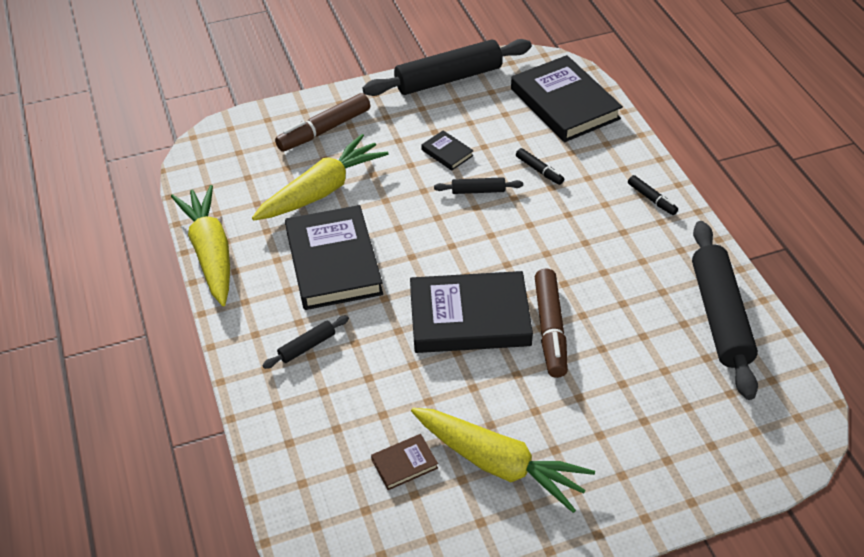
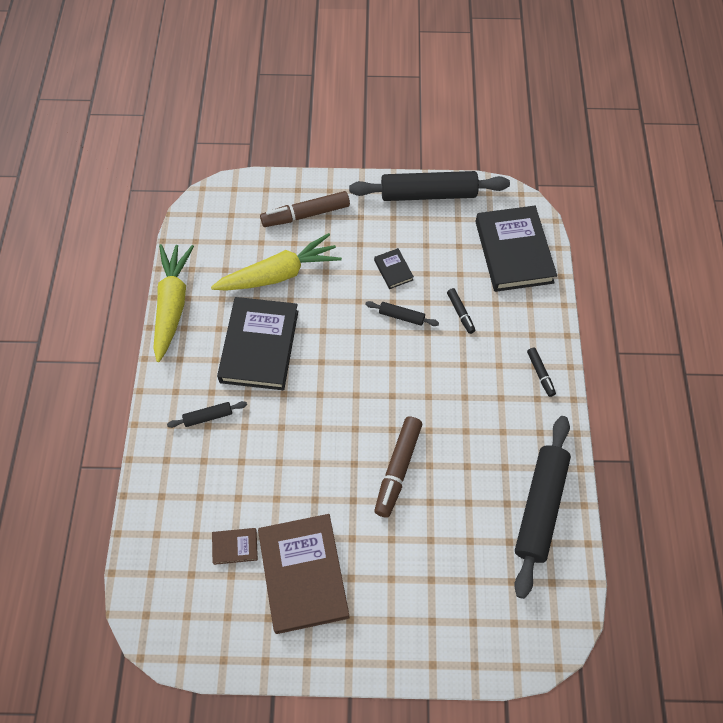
camera: 20 degrees right, 15 degrees up
black book [410,271,533,353] -> none
yellow carrot [411,408,595,513] -> brown book [258,514,350,634]

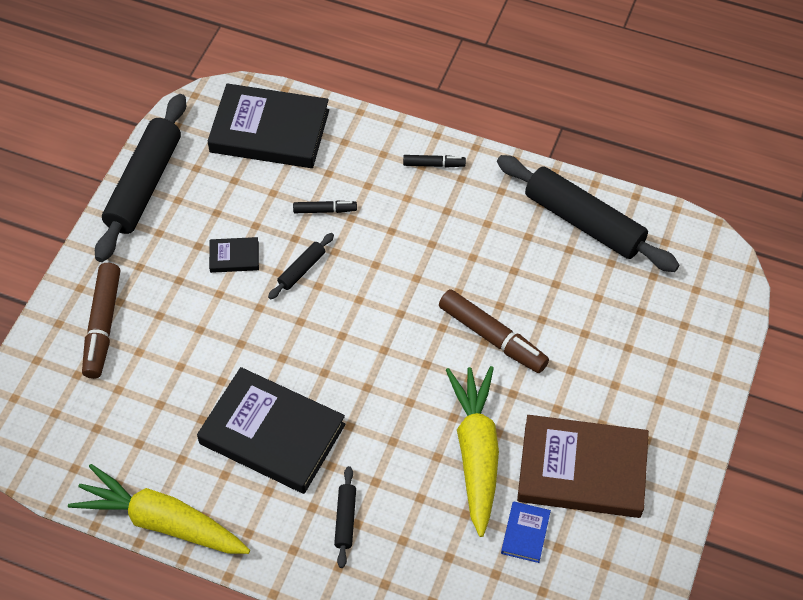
camera: 70 degrees left, 5 degrees down
yellow carrot [211,233,342,291] -> yellow carrot moved to [446,366,499,537]
brown book [212,528,258,565] -> blue book [501,501,551,563]

